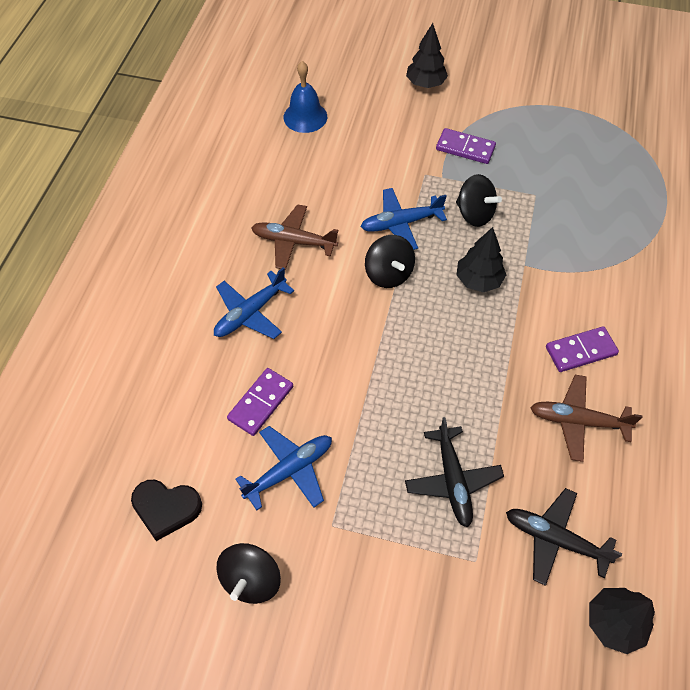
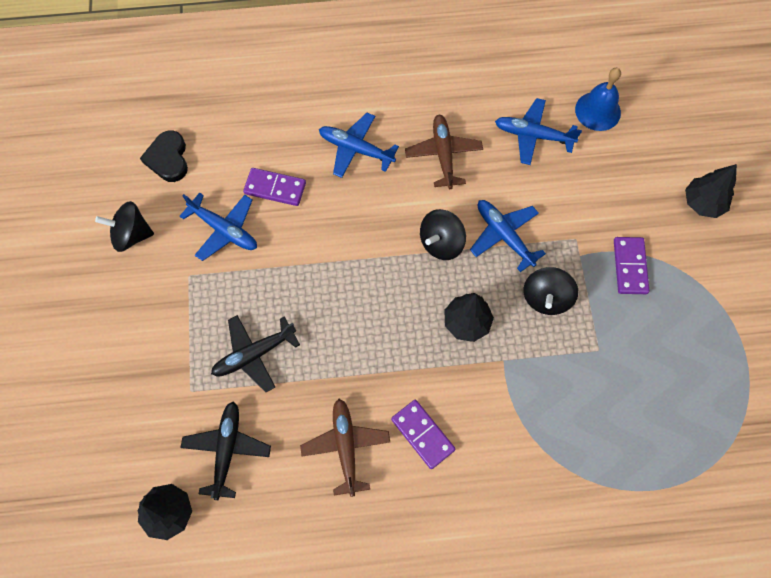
camera: 70 degrees right, 10 degrees up
none -> blue plane [495,98,582,165]

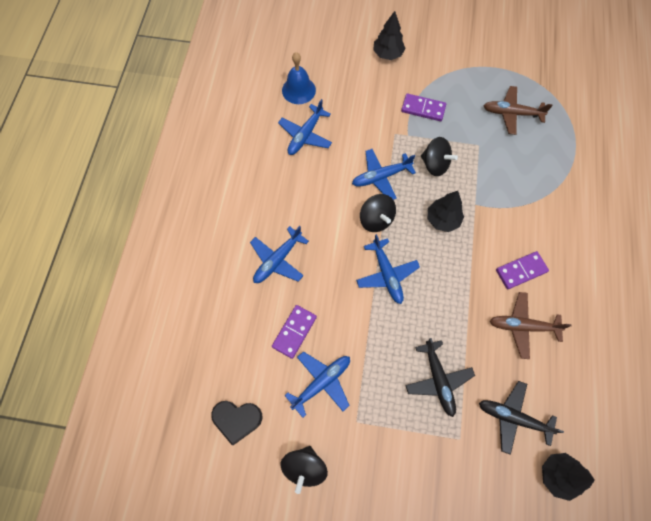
camera: 75 degrees left, 0 degrees up
brown plane [405,114,483,189] -> brown plane moved to [484,86,553,135]
none -> blue plane [356,234,420,304]

